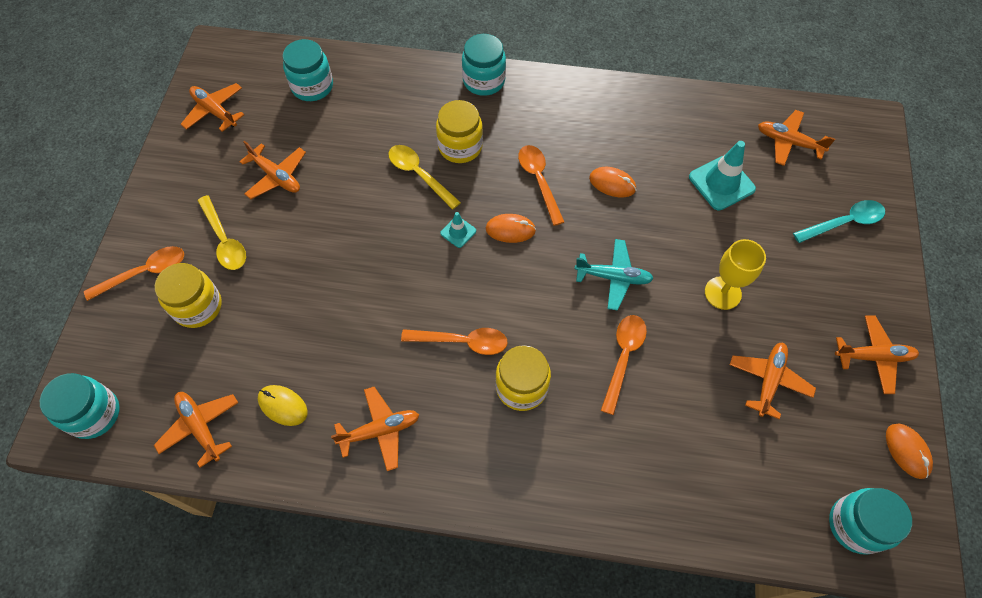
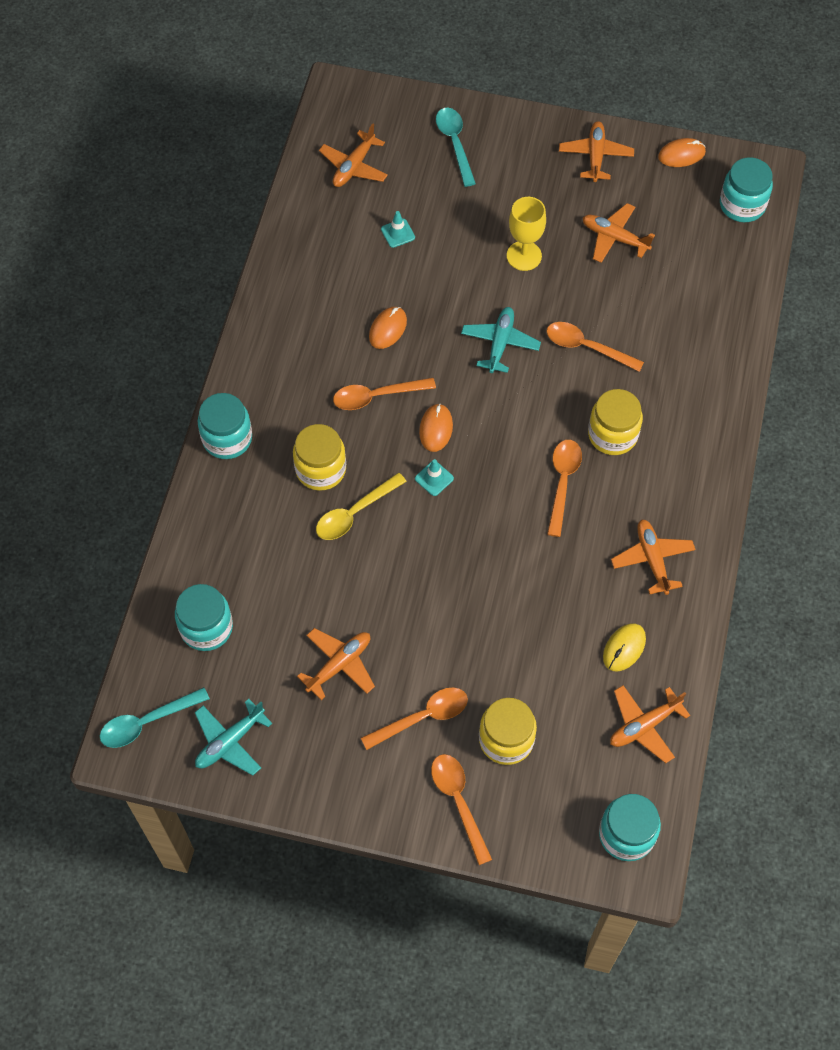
camera: 85 degrees left, 0 degrees up
orange plane [181,83,244,132] -> turquoise plane [195,699,272,775]
yellow spoon [198,195,246,270] -> orange spoon [361,687,468,750]
turquoise traffic cone [689,141,756,210] -> turquoise traffic cone [381,211,415,248], size x0.53
none -> turquoise spoon [100,687,210,748]

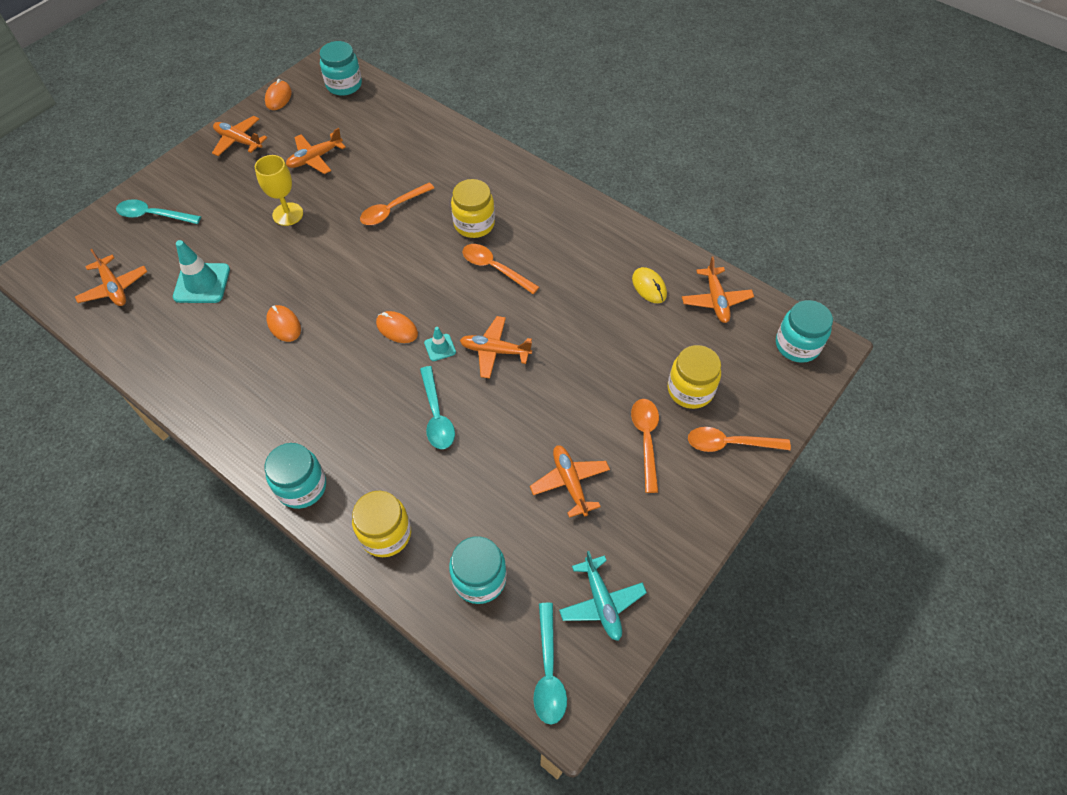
camera: 65 degrees left, 5 degrees down
yellow jar [293,424,346,491] -> yellow jar moved to [352,491,411,557]
yellow spoon [316,473,407,540] -> turquoise spoon [420,366,455,449]
orange spoon [333,378,436,410] -> none
turquoise traffic cone [381,211,415,248] -> turquoise traffic cone [173,240,230,303], size x1.90
turquoise plane [461,307,541,373] -> none
orange plane [611,520,696,595] -> orange plane moved to [460,316,532,379]

